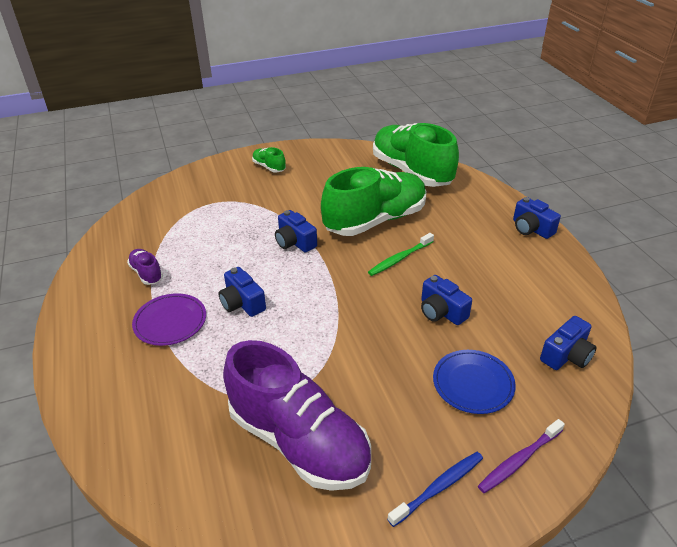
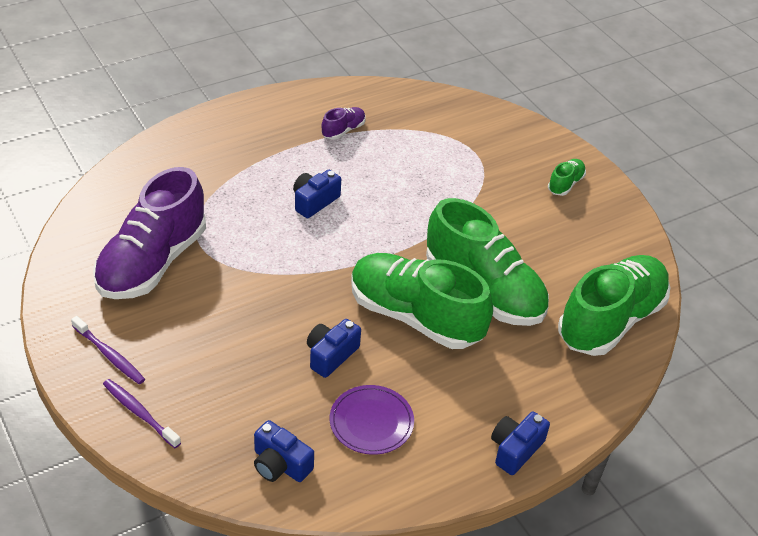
camera: 75 degrees right, 5 degrees up
purple plate [132,293,206,346] -> purple plate moved to [330,385,414,455]
blue camera [275,210,317,253] -> none
green toothbrush [368,233,434,276] -> green shoe [351,253,493,349]
blue toothbrush [387,452,483,527] -> purple toothbrush [71,316,145,384]
blue plate [433,350,516,414] -> none

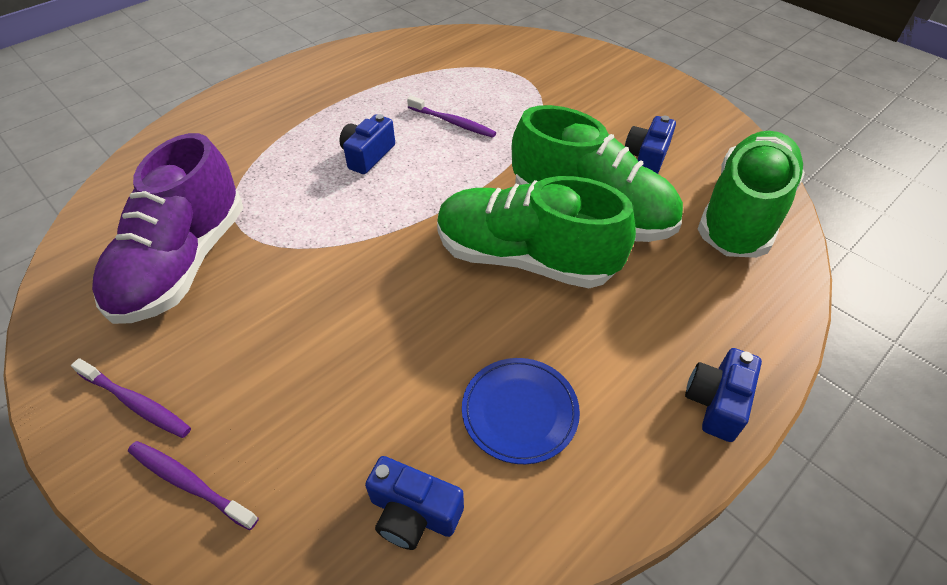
camera: 10 degrees left, 5 degrees up
blue camera [307,319,361,378] -> blue camera moved to [625,116,676,174]
purple shoe [322,107,365,140] -> none
purple plate [330,385,414,455] -> blue plate [462,358,580,464]
green shoe [548,159,586,196] -> none
none -> purple toothbrush [407,96,496,138]

